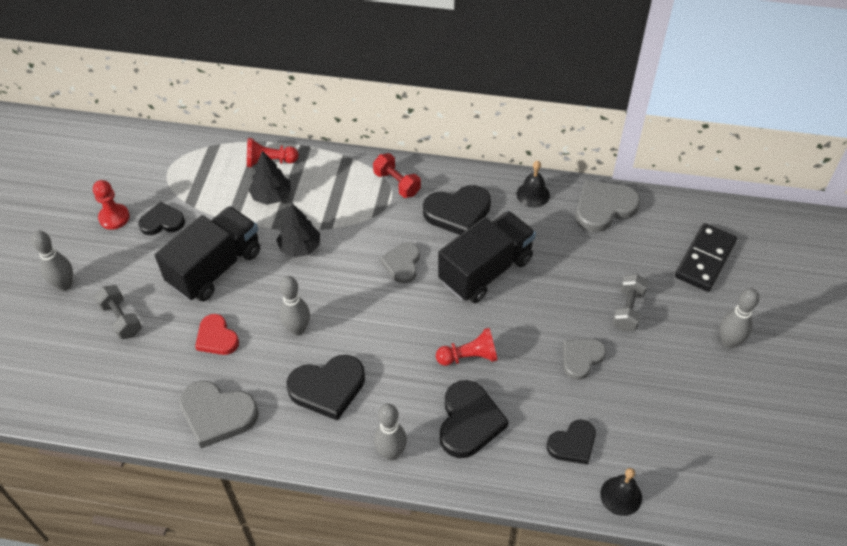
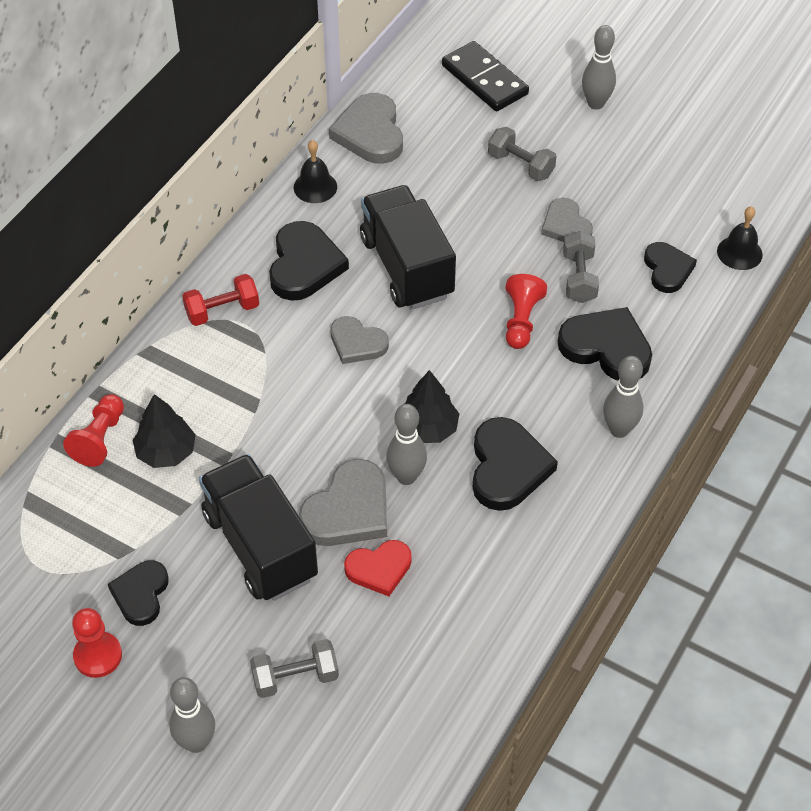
camera: 70 degrees left, 0 degrees up
grey heart [179,381,259,448] -> grey heart moved to [299,459,387,546]
black tree [276,203,320,257] -> black tree moved to [405,370,459,443]
none -> grey dumbbell [563,231,599,303]

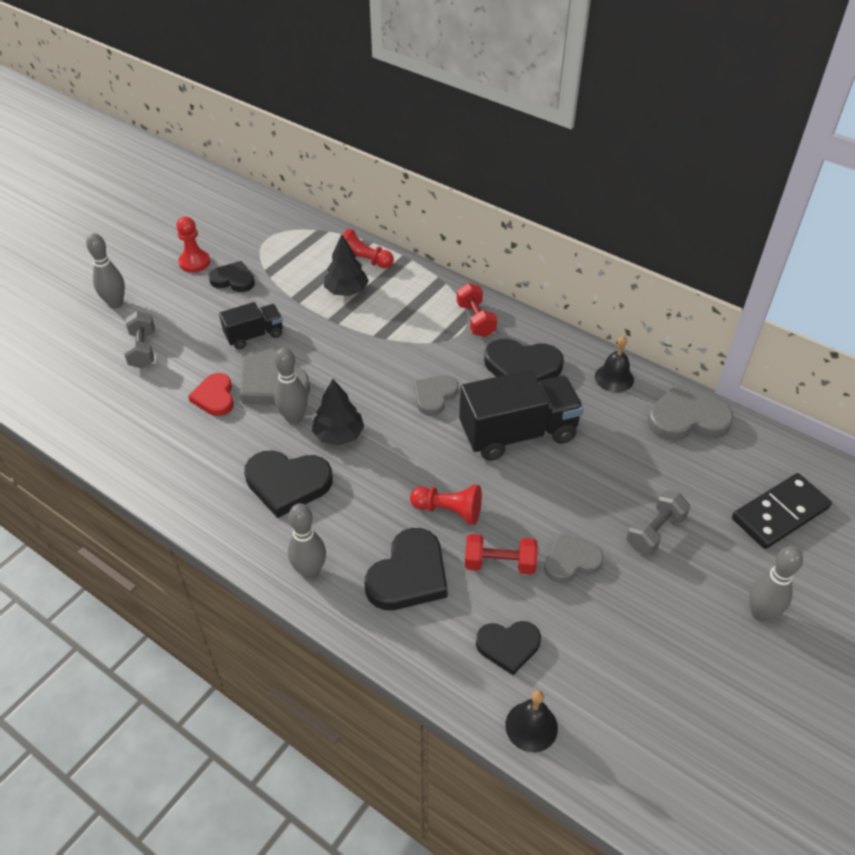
camera: 95 degrees right, 5 degrees down
black truck [199,454,318,601] -> black truck [219,302,283,349], size x0.55
grey dumbbell [563,231,599,303] -> red dumbbell [465,534,538,575]

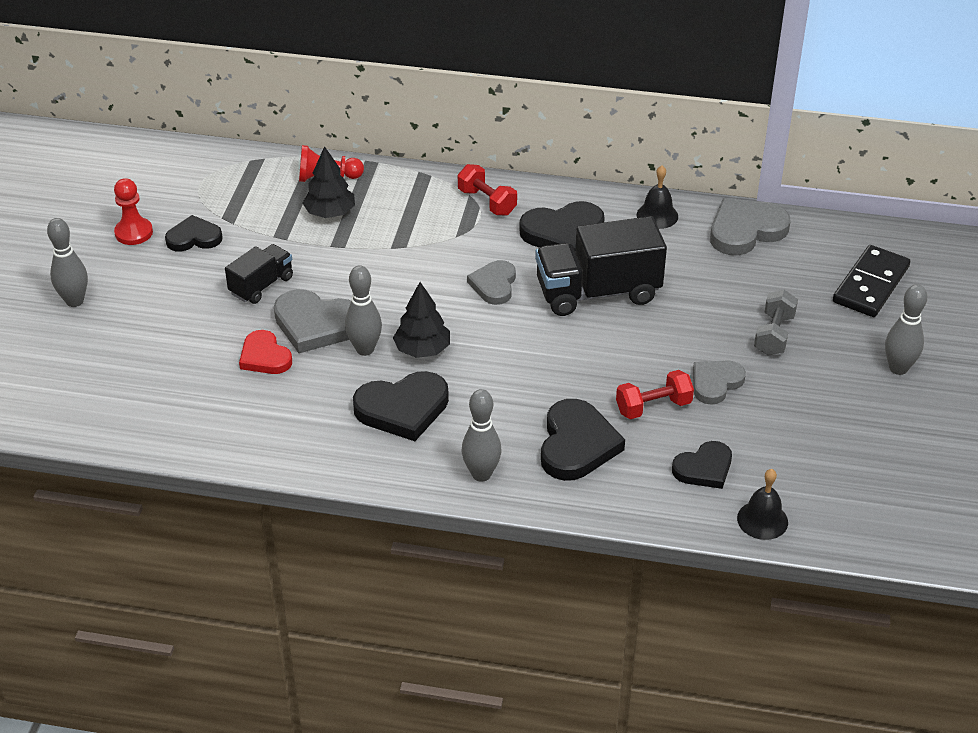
camera: 25 degrees left, 5 degrees down
grey dumbbell [124,311,155,368] -> none
red pawn [410,484,482,525] -> none
black truck [459,370,584,461] -> black truck turned 150 degrees counterclockwise [535,216,667,316]

